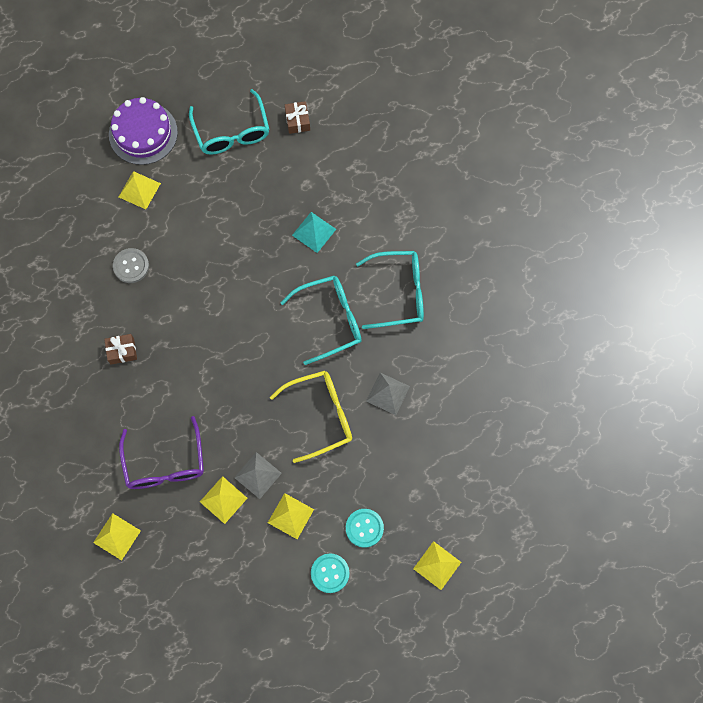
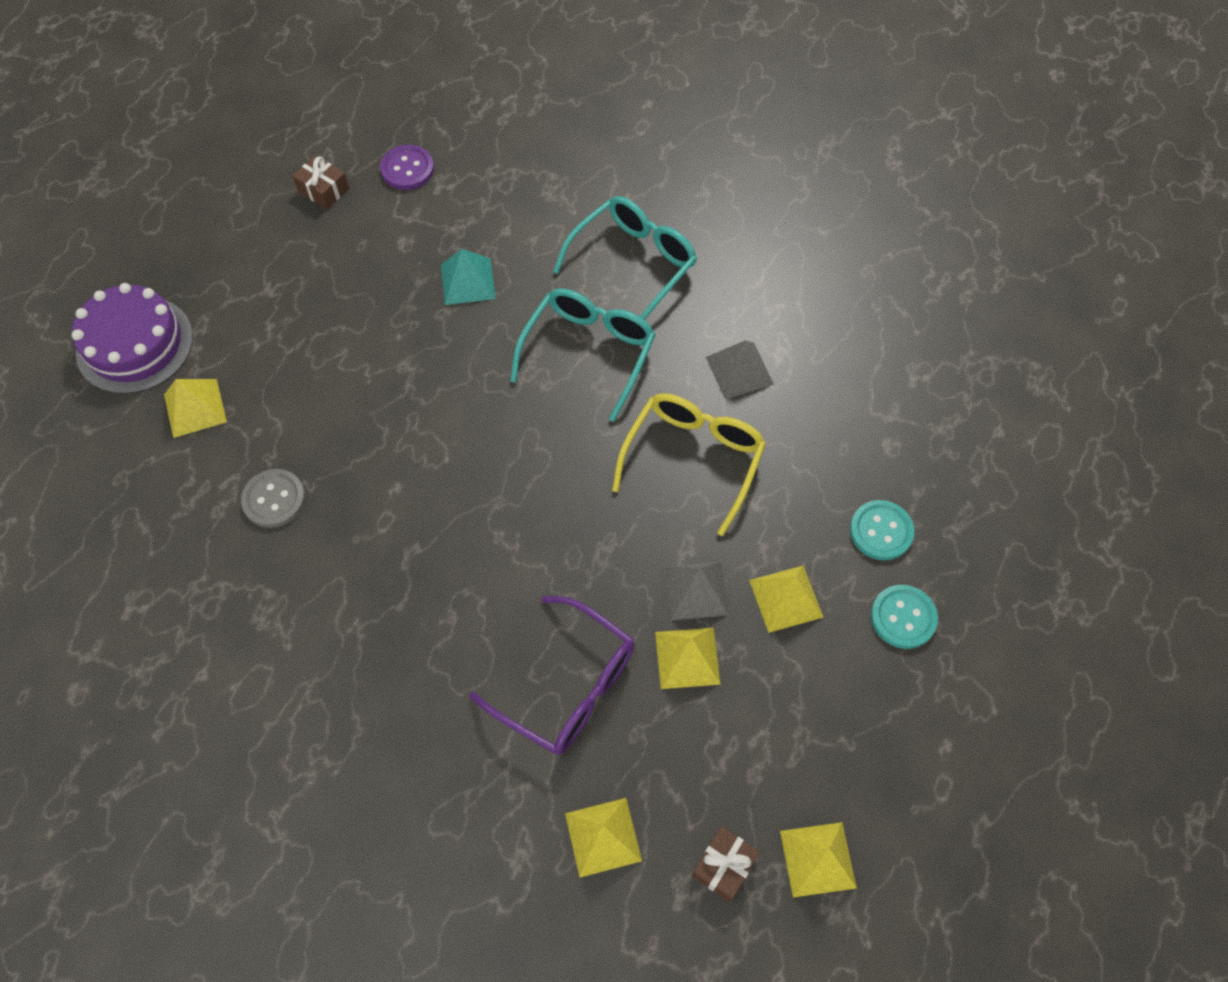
camera: 45 degrees left, 10 degrees down
brown gift [104,334,137,365] -> brown gift moved to [692,826,760,902]
turquoise glasses [189,89,269,155] -> none
yellow pyramid [413,541,461,590] -> yellow pyramid moved to [780,822,857,898]
none -> purple button [380,145,434,190]

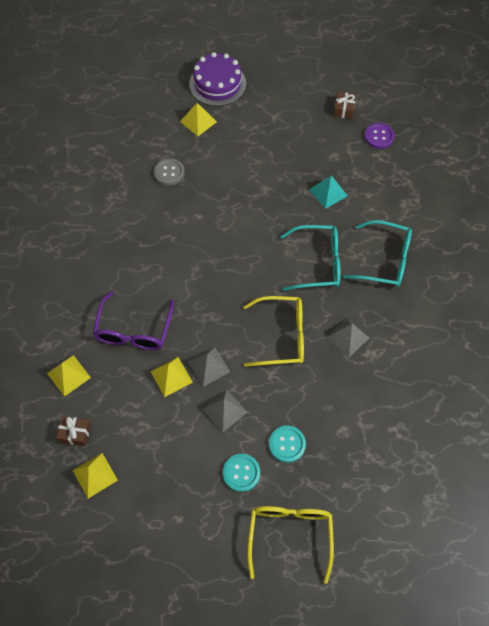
camera: 65 degrees right, 0 degrees up
yellow pyramid [749,566,824,633] -> grey pyramid [202,389,247,432]
none -> yellow glasses [247,506,334,584]

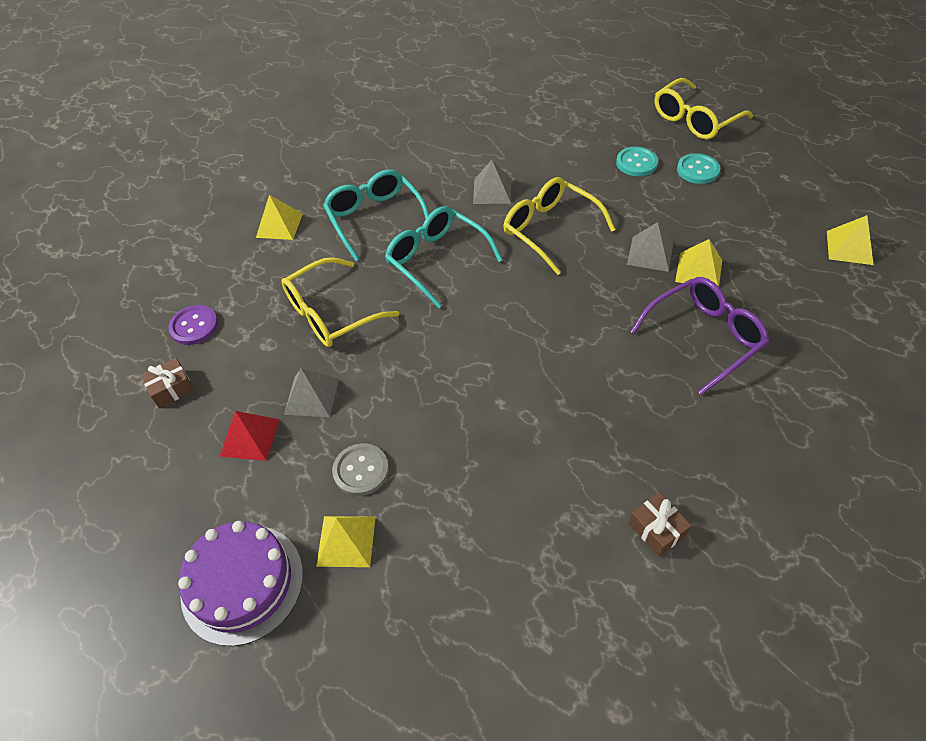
camera: 130 degrees left, 10 degrees down
yellow pyramid [47,355,91,397] -> yellow pyramid moved to [256,195,303,240]
brown gift [56,416,91,446] -> brown gift moved to [628,492,692,557]
grey button [154,158,185,186] -> grey button moved to [332,443,389,496]
grey pyramid [202,389,247,432] -> grey pyramid moved to [284,368,339,417]
turquoise pyramid [309,175,347,209] -> yellow glasses [281,257,399,347]
none -> red pyramid [220,411,280,461]

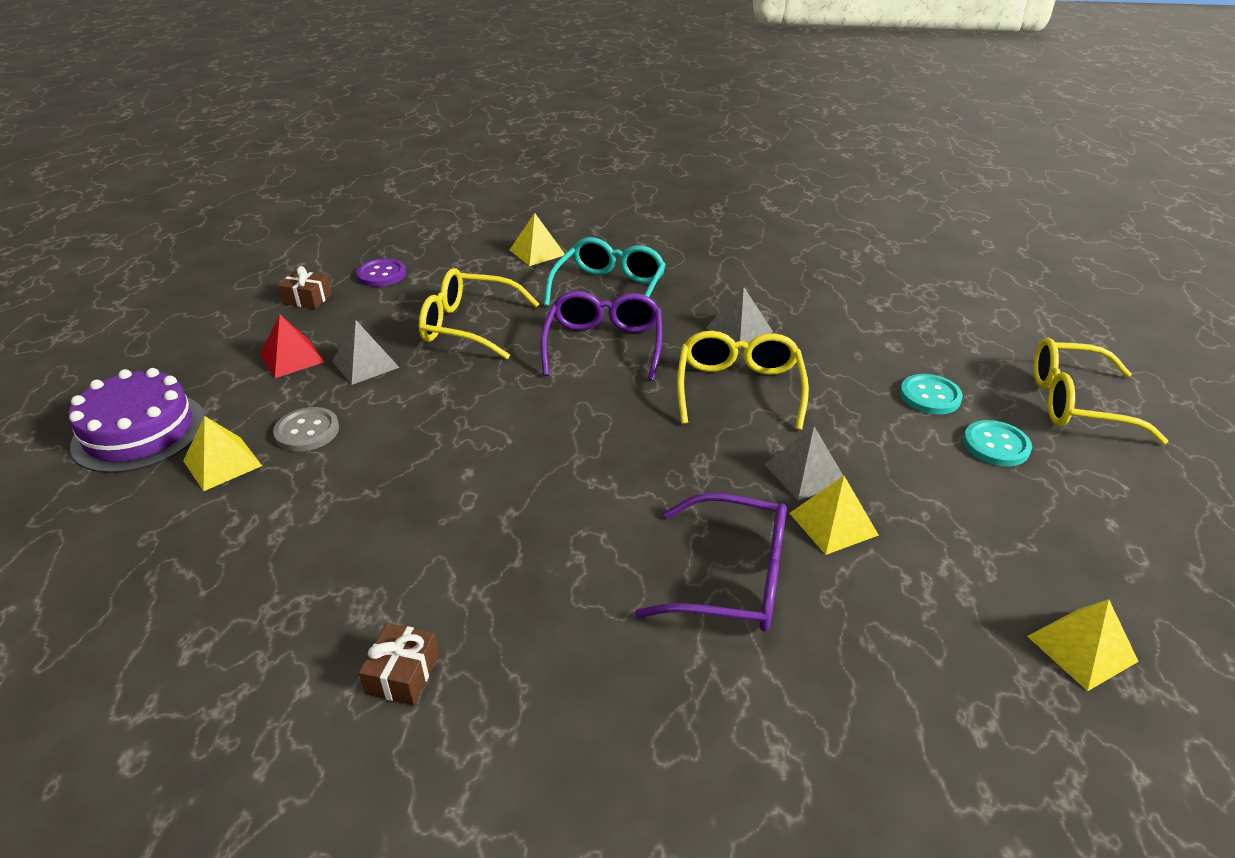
camera: 45 degrees right, 15 degrees down
turquoise glasses [385,206,502,308] -> purple glasses [540,291,662,381]

